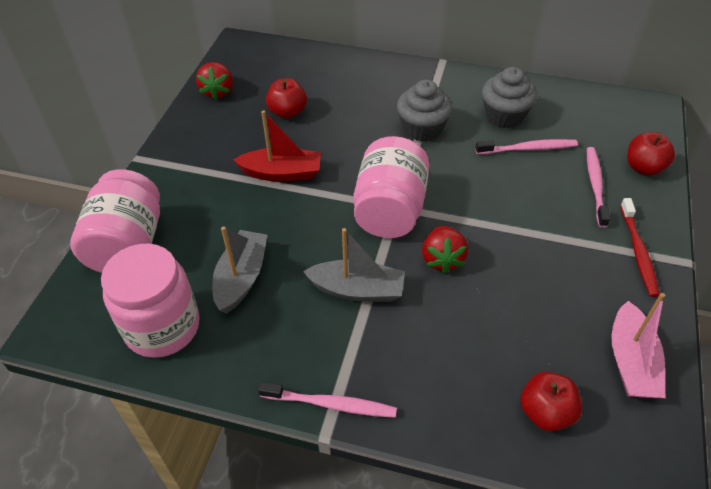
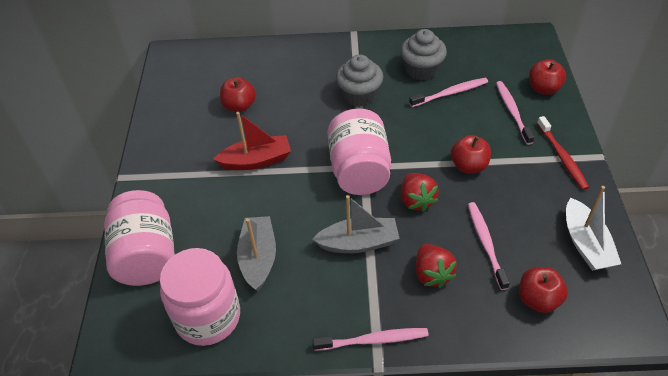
camera: 15 degrees left, 0 degrees up
red strawberry [196,62,233,100] -> red strawberry moved to [416,244,457,288]
pink boat [612,293,665,398] -> white boat [566,186,621,271]
none -> red apple [451,135,491,173]
none -> pink toothbrush [468,202,510,290]

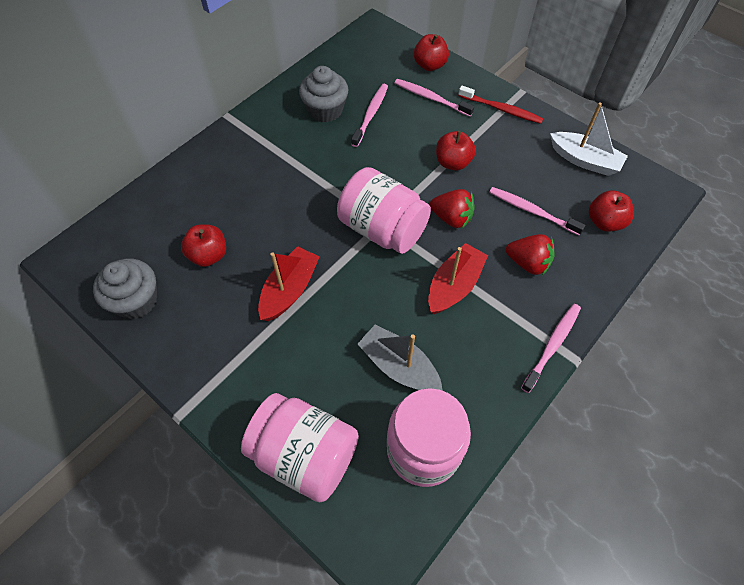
camera: 50 degrees left, 10 degrees up
grey boat [312,195,400,254] -> red boat [428,243,488,314]
grey cupcake [336,54,383,107] -> grey cupcake moved to [93,259,157,319]

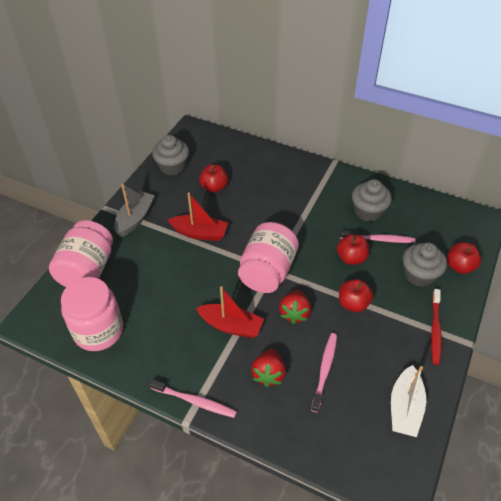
camera: 75 degrees right, 10 degrees down
grey boat [358,324,443,391] -> grey boat moved to [114,184,155,237]
pink toothbrush [395,79,474,117] -> grey cupcake [403,242,447,287]
red apple [589,190,634,232] -> red apple moved to [337,234,369,265]

